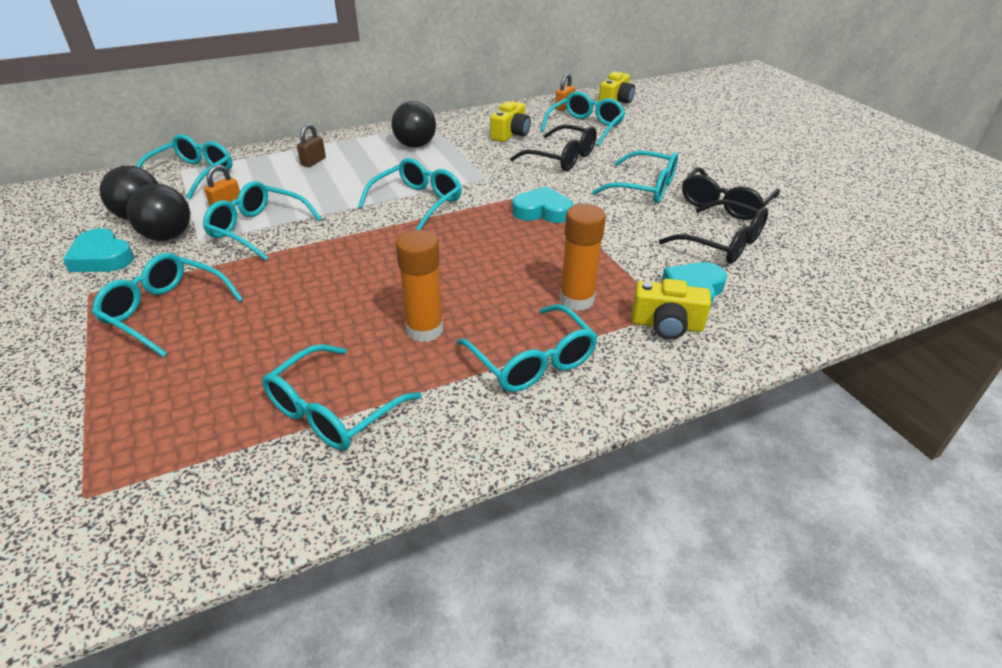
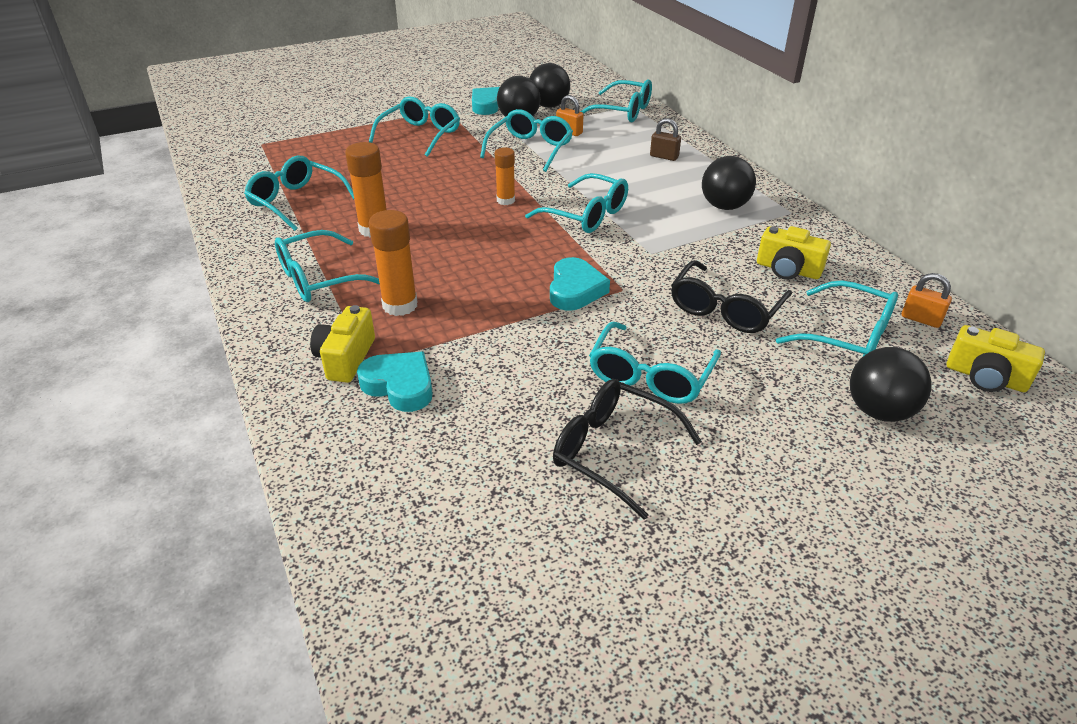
camera: 90 degrees right, 0 degrees up
black glasses [659,199,768,264] -> none
none -> orange glue stick [495,147,515,205]
none -> black ball [850,347,932,422]

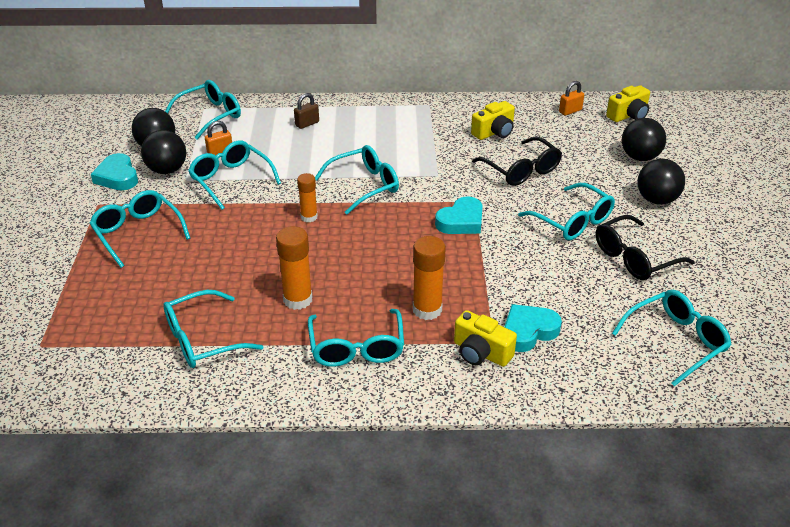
camera: 65 degrees left, 0 degrees up
turquoise heart [550,257,610,311] -> turquoise heart turned 105 degrees clockwise [435,196,483,234]
black ball [702,156,756,210] -> black ball moved to [637,158,685,205]
turquoise glasses [776,280,898,356] -> turquoise glasses moved to [612,290,732,386]

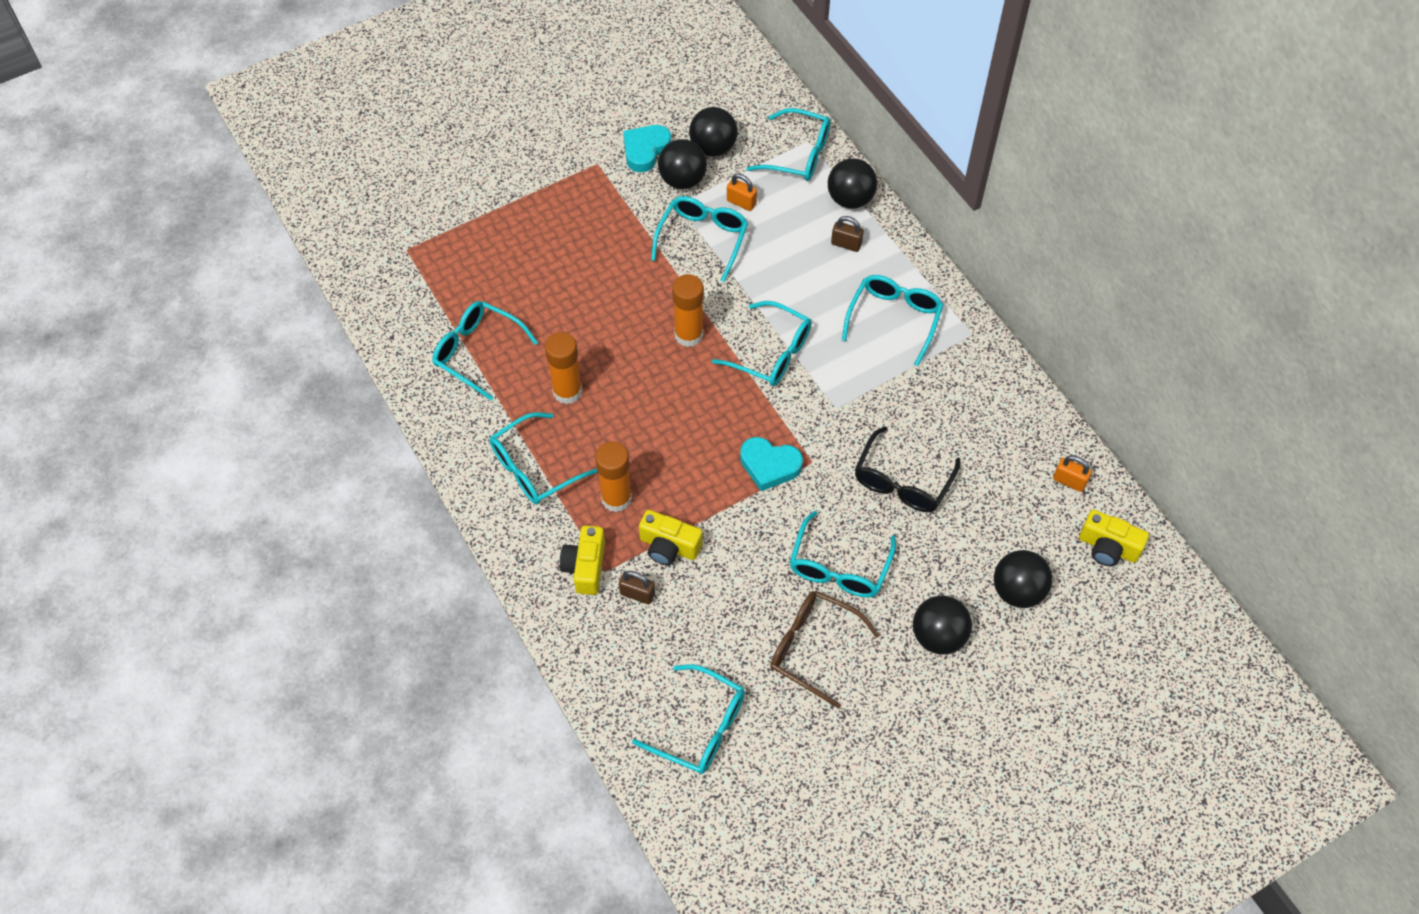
camera: 60 degrees right, 20 degrees up
turquoise glasses [89,190,190,268] -> turquoise glasses moved to [842,275,943,366]
orange glue stick [297,173,318,222] -> orange glue stick [672,274,704,347], size x1.55
yellow camera [471,101,515,140] -> yellow camera moved to [639,510,703,566]
turquoise heart [504,304,562,352] -> brown padlock [619,571,655,604]
black glasses [596,215,695,280] -> brown glasses [770,591,879,708]
none -> black ball [828,158,877,209]

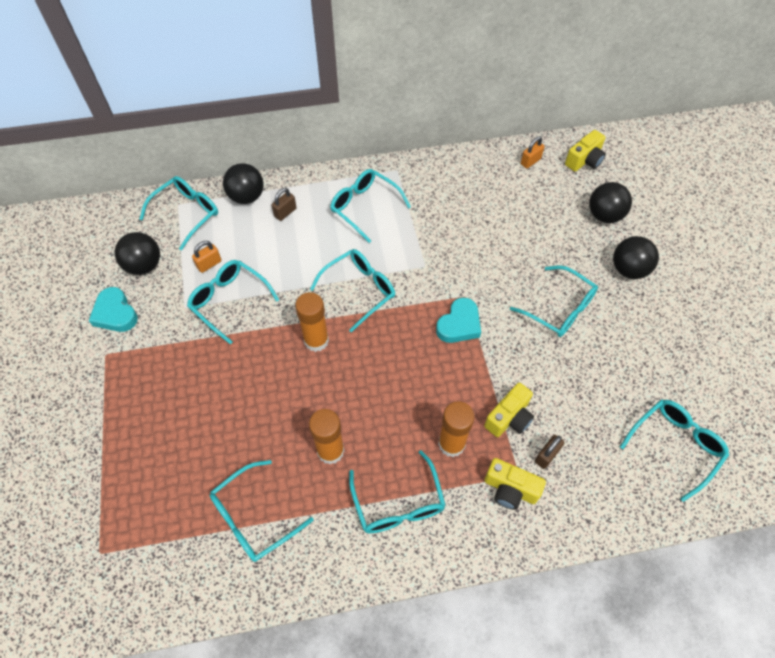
camera: 70 degrees left, 0 degrees up
black ball [658,139,707,189] -> none
brown glasses [770,591,879,708] -> none
black glasses [855,426,961,512] -> none

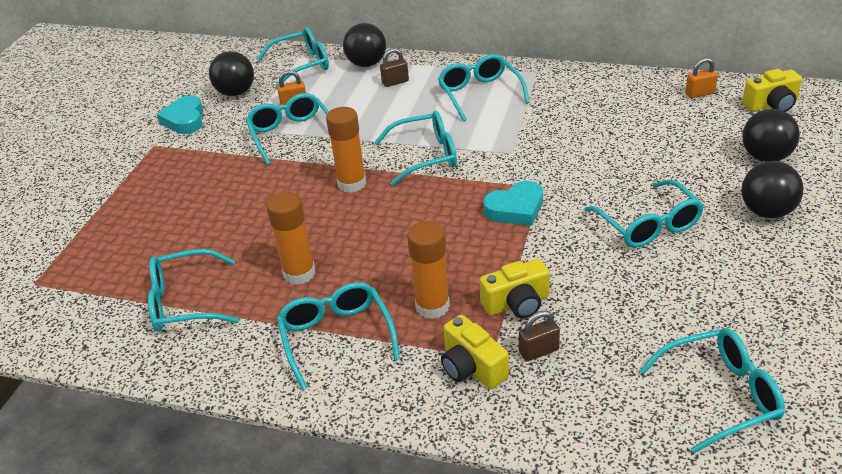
camera: 30 degrees right, 20 degrees down
turquoise glasses [349,450,446,533] -> turquoise glasses turned 150 degrees clockwise [277,282,400,390]

